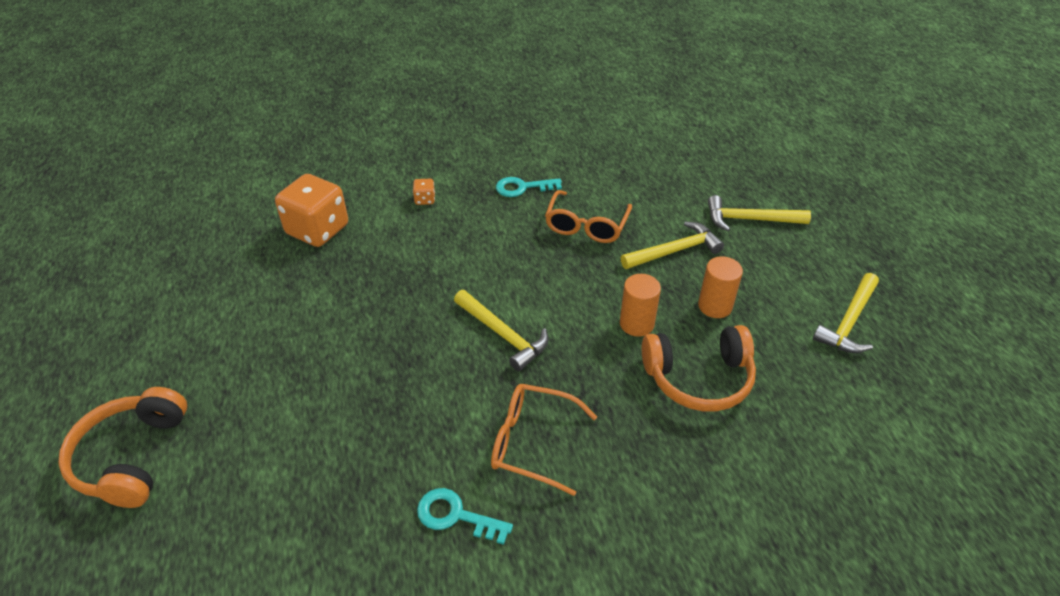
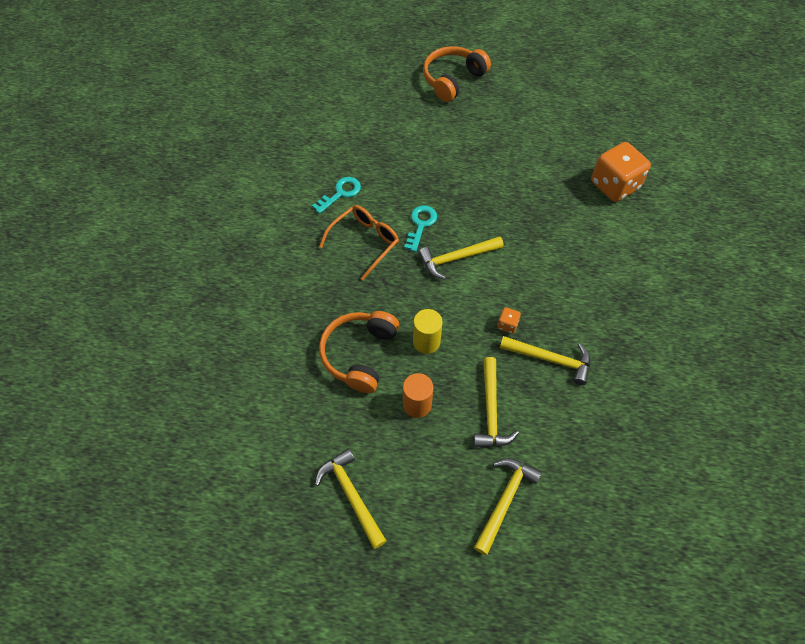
camera: 115 degrees right, 15 degrees up
orange headphones [58,387,187,508] -> orange headphones turned 75 degrees counterclockwise [423,46,491,102]
orange dice [413,179,435,205] -> orange dice moved to [497,307,521,334]
turquoise key [496,177,562,197] -> turquoise key moved to [404,205,437,252]
orange glasses [545,190,632,243] -> yellow hammer [500,336,590,385]
orange cylinder [620,274,661,337] -> yellow cylinder [413,309,443,354]

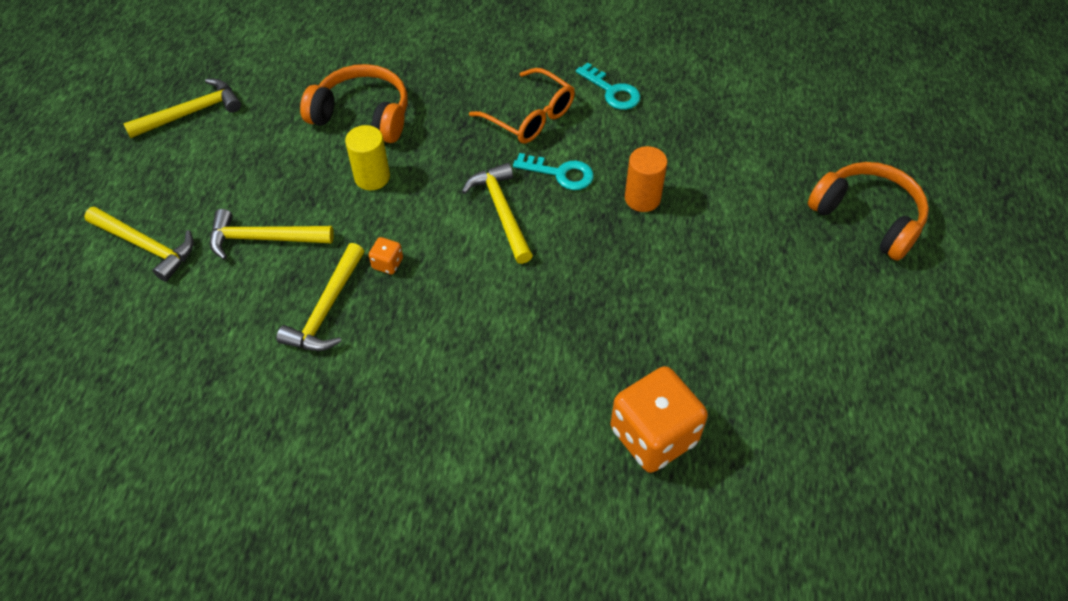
camera: 90 degrees right, 5 degrees down
orange cylinder [403,373,433,418] -> orange cylinder moved to [625,146,667,212]

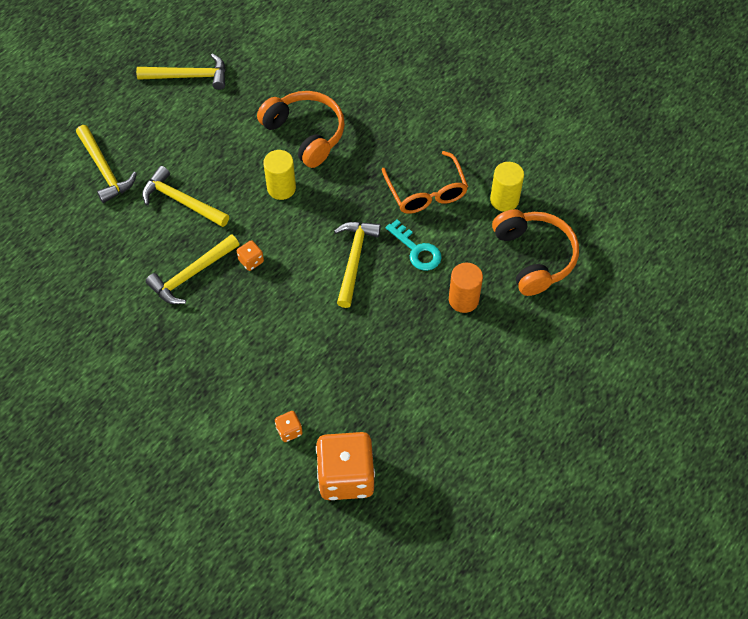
camera: 30 degrees right, 5 degrees up
turquoise key [576,63,641,110] -> yellow cylinder [490,162,524,212]
orange headphones [808,162,929,261] -> orange headphones moved to [492,209,579,296]
none -> orange dice [275,411,303,442]

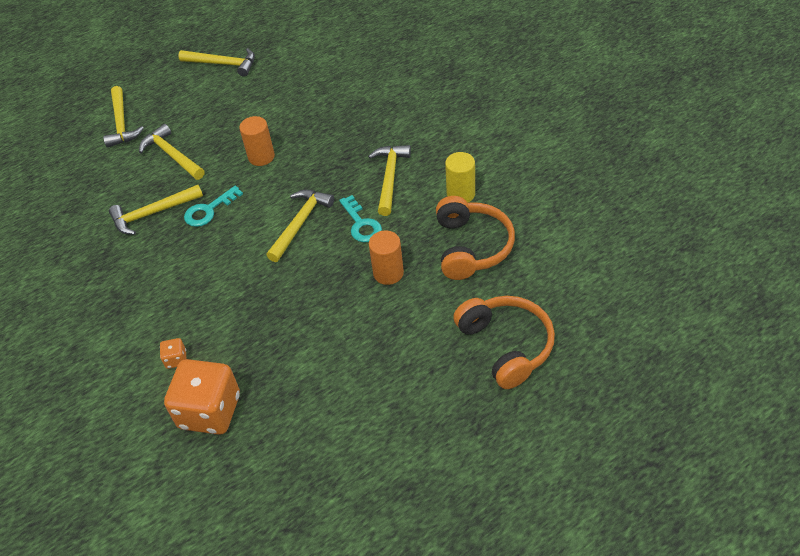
camera: 20 degrees right, 10 degrees down
orange dice [237,240,264,271] -> turquoise key [184,186,243,227]
orange headphones [257,91,345,168] -> orange headphones moved to [453,296,555,389]
yellow cylinder [263,150,296,200] -> orange cylinder [239,116,275,166]
orange glasses [382,151,468,214] -> yellow hammer [368,145,411,216]

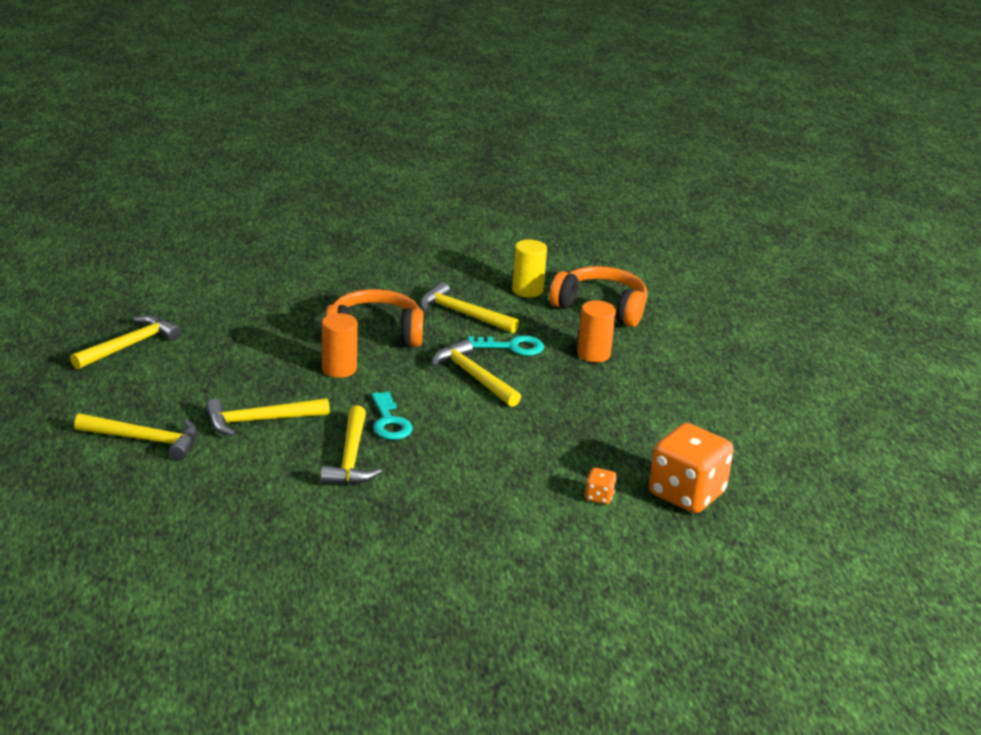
camera: 70 degrees left, 20 degrees down
orange headphones [453,296,555,389] -> orange headphones moved to [326,289,424,347]

